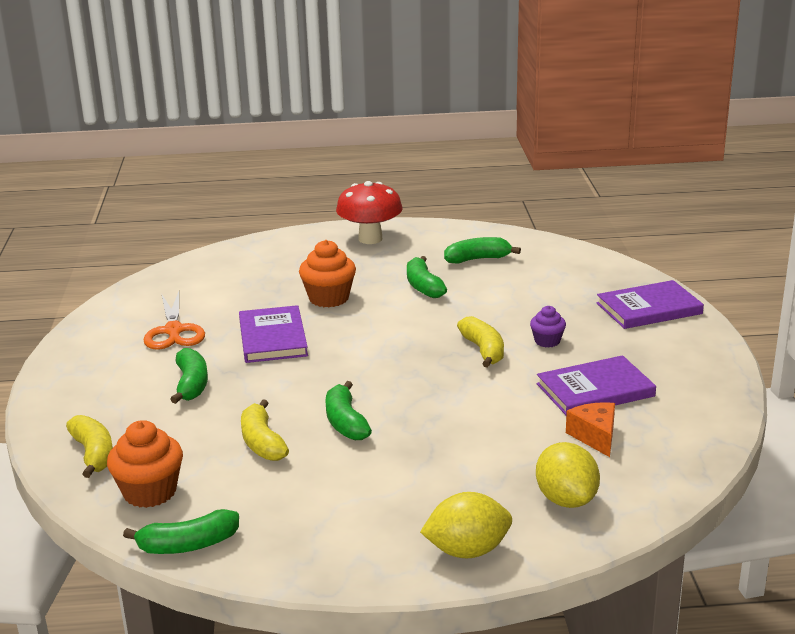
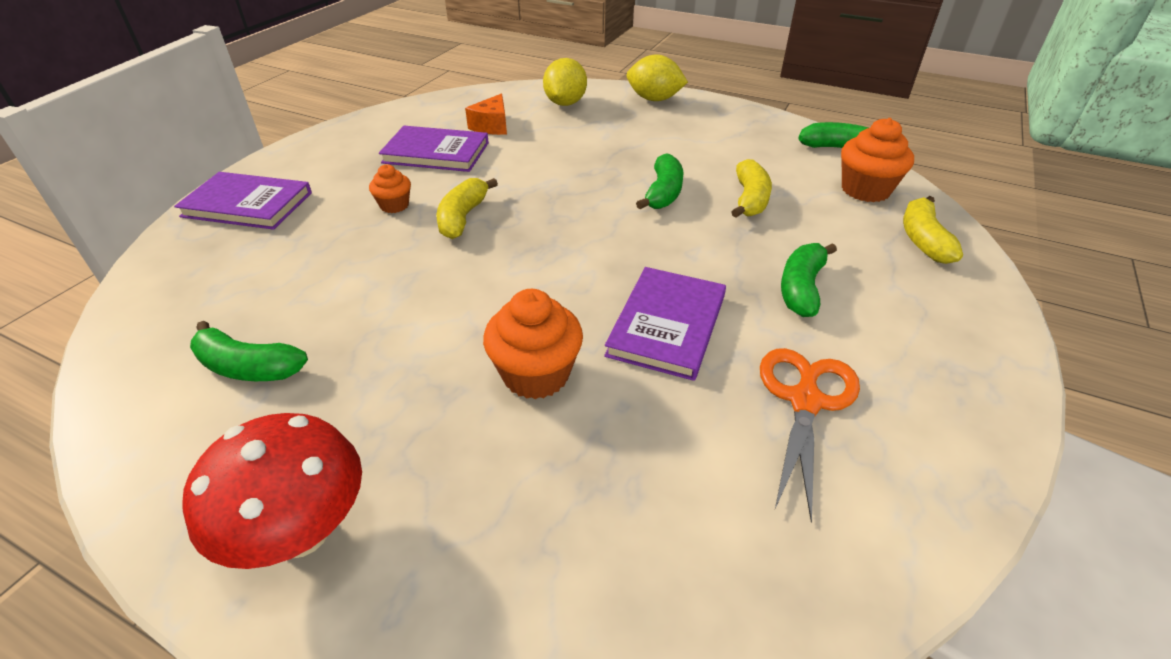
camera: 150 degrees left, 15 degrees up
green banana [407,256,447,298] -> none
purple cupcake [530,306,566,347] -> orange cupcake [369,164,411,213]

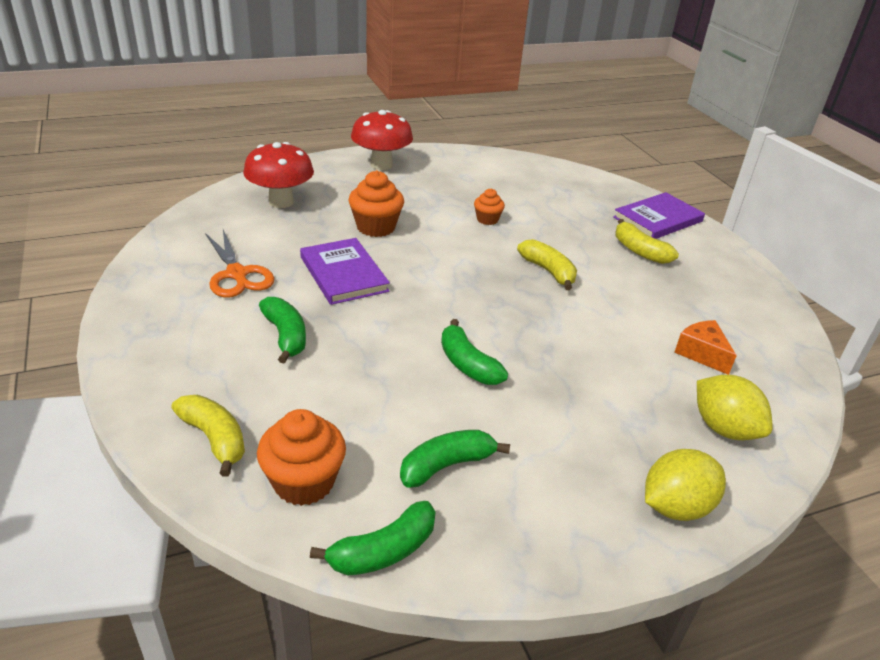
camera: 130 degrees right, 5 degrees down
green banana [190,321,308,381] -> green banana moved to [400,430,510,488]
orange cupcake [369,164,411,213] -> orange cupcake moved to [474,188,505,225]
purple book [379,126,489,172] -> none
yellow banana [731,159,772,217] -> yellow banana moved to [615,219,679,264]
none -> red mushroom [243,142,314,208]

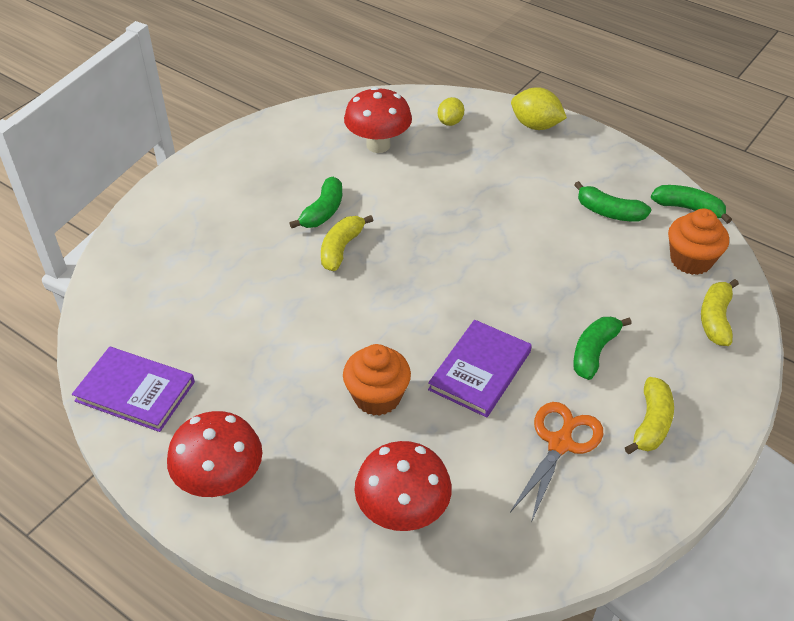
camera: 120 degrees left, 10 degrees up
green banana [441,319,508,385] -> green banana moved to [289,177,342,228]
orange cupcake [474,188,505,225] -> none
purple book [613,192,705,239] -> purple book moved to [72,347,195,432]
yellow banana [615,219,679,264] -> yellow banana moved to [625,377,674,454]
orange cheese [674,320,737,375] -> red mushroom [344,87,412,153]
yellow lemon [697,375,773,440] -> yellow lemon [438,97,464,126], size x0.65

